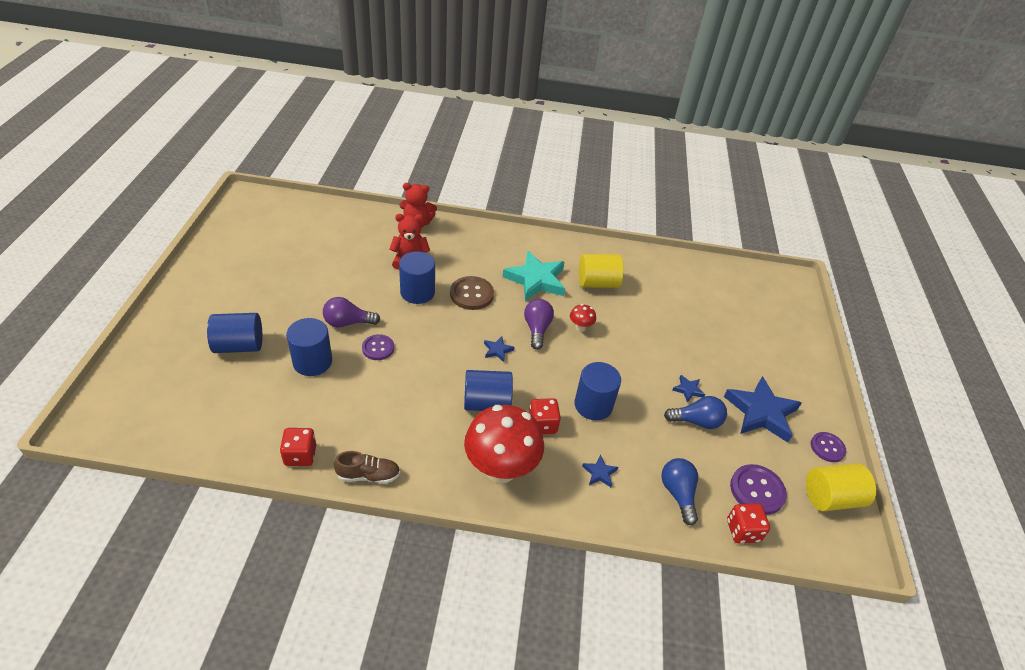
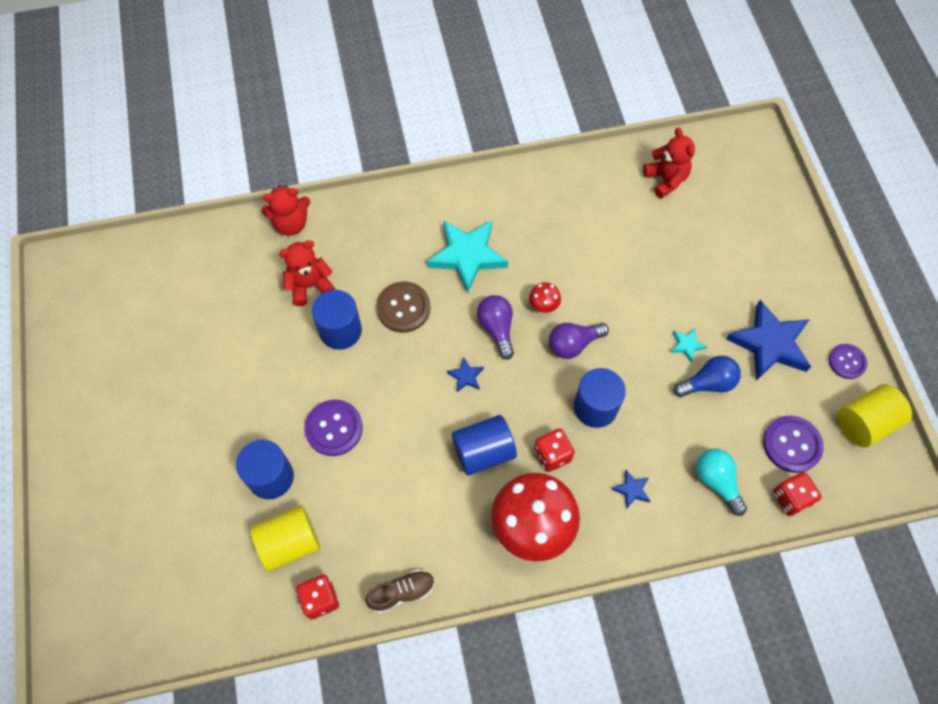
camera: 15 degrees left, 20 degrees up
blue cylinder [207,313,263,353] -> none
purple light bulb [323,297,380,328] -> purple light bulb moved to [549,323,609,359]
purple button [362,334,394,360] -> purple button [304,400,363,456], size x1.51
yellow cylinder [579,254,624,288] -> yellow cylinder moved to [250,505,320,572]
blue light bulb [661,458,698,525] -> turquoise light bulb [696,449,747,516]
blue star [673,375,706,403] -> turquoise star [670,328,707,362]
none -> red teddy bear [643,128,695,199]

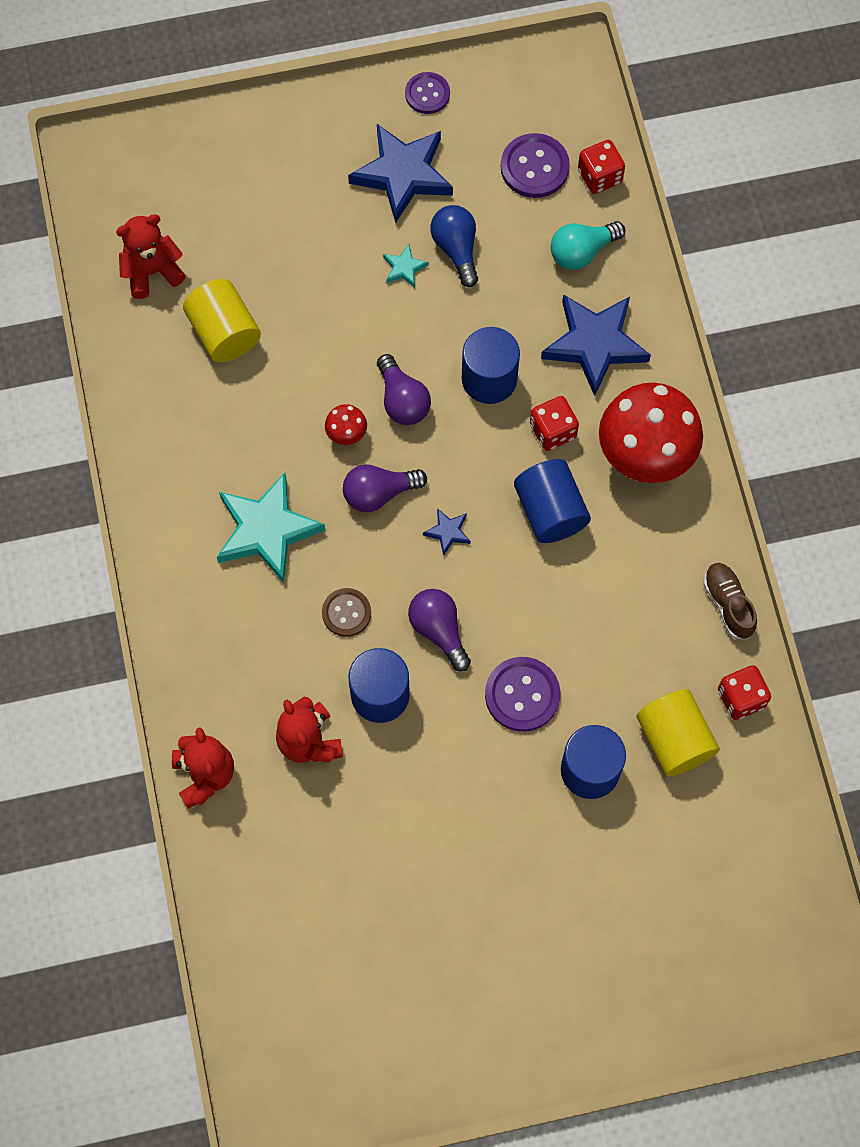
camera: 90 degrees left, 5 degrees up
brown button [376,281,431,333] -> brown button [322,588,371,637], size x0.66
blue star [612,470,650,509] -> blue star [541,294,651,396], size x2.30
yellow cylinder [838,384,912,448] -> yellow cylinder moved to [183,279,261,363]
none -> purple light bulb [408,589,471,672]

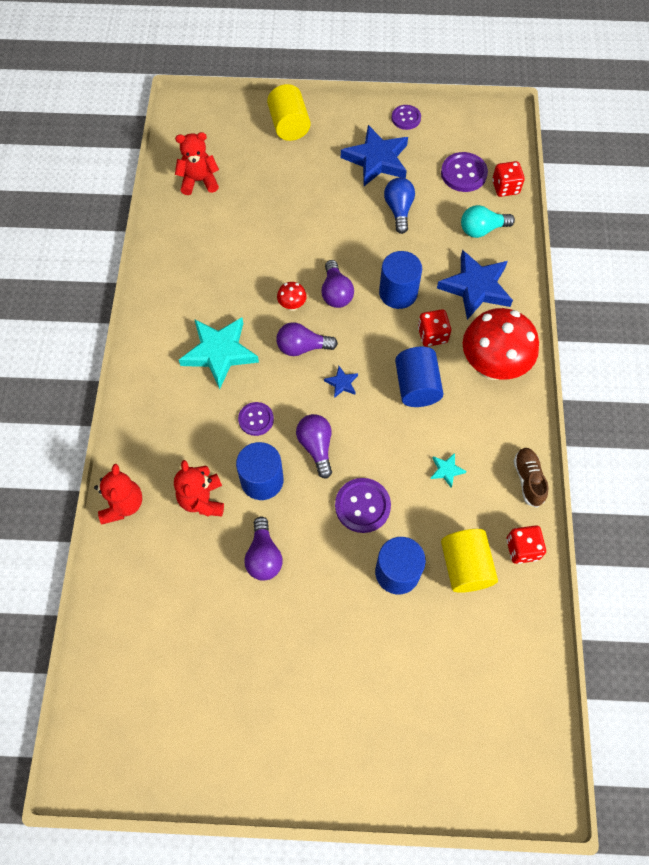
camera: 15 degrees right, 5 degrees down
yellow cylinder [183,279,261,363] -> yellow cylinder moved to [267,84,311,141]
brown button [322,588,371,637] -> purple button [238,402,274,436]
turquoise star [383,244,429,288] -> turquoise star moved to [431,453,467,488]
none -> purple light bulb [244,517,282,581]

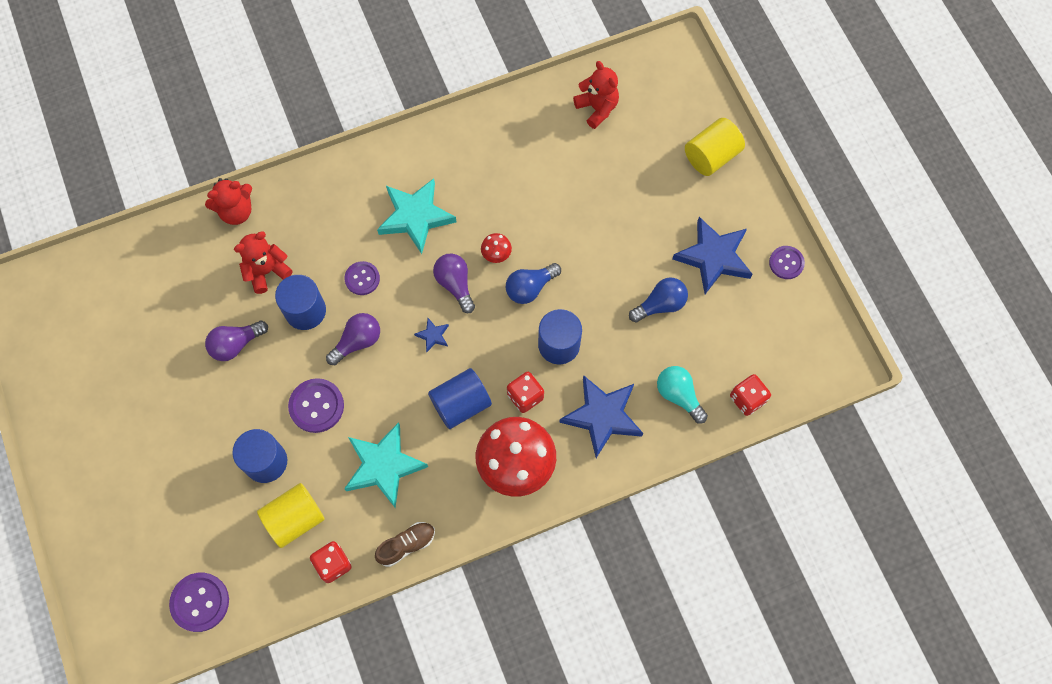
camera: 65 degrees right, 5 degrees up
purple light bulb [321,260,354,308] -> blue light bulb [506,263,561,304]
turquoise star [431,453,467,488] -> turquoise star [344,422,428,508], size x2.30
purple button [441,152,488,192] -> purple button moved to [169,573,229,632]

